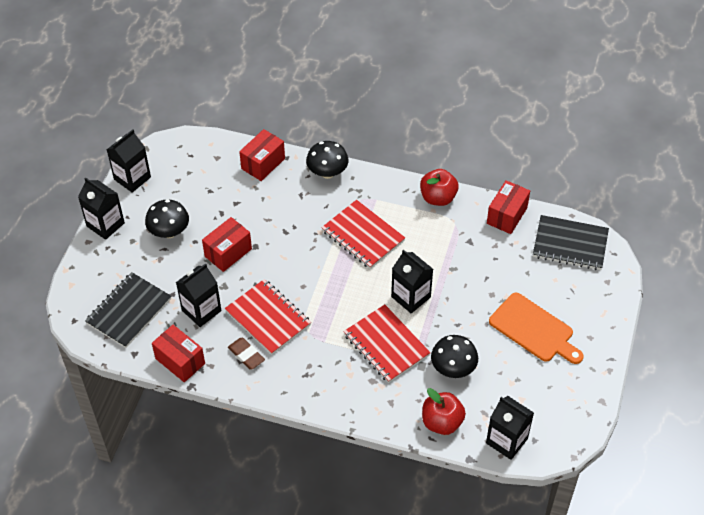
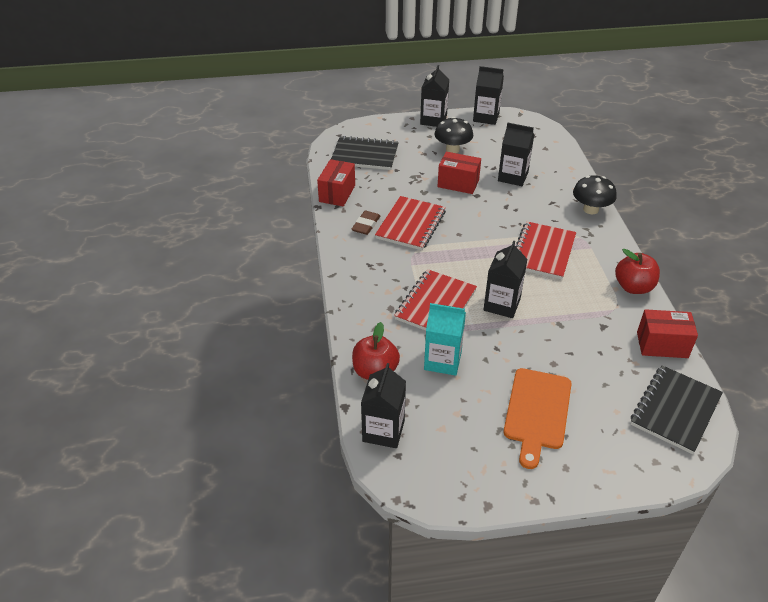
camera: 65 degrees right, 10 degrees down
black carton [176,263,222,327] -> black carton moved to [498,123,534,186]
red box [239,129,285,181] -> none
black mushroom [431,335,478,378] -> turquoise carton [424,303,466,376]
black notebook [533,215,609,270] -> black notebook turned 45 degrees clockwise [630,365,723,454]

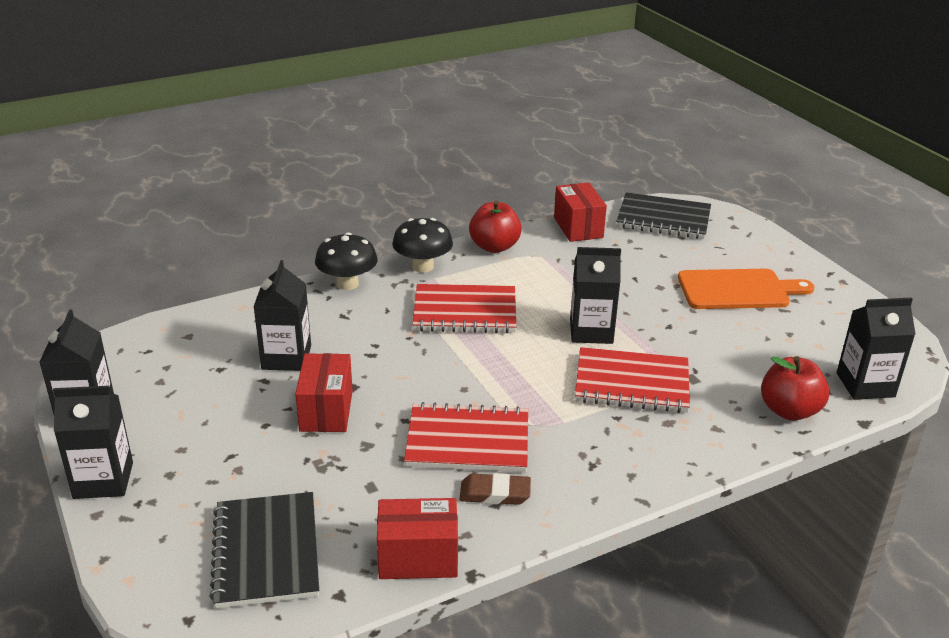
camera: 110 degrees left, 10 degrees down
turquoise carton [424,303,466,376] -> none
black mushroom [434,117,473,153] -> black mushroom moved to [392,218,453,273]

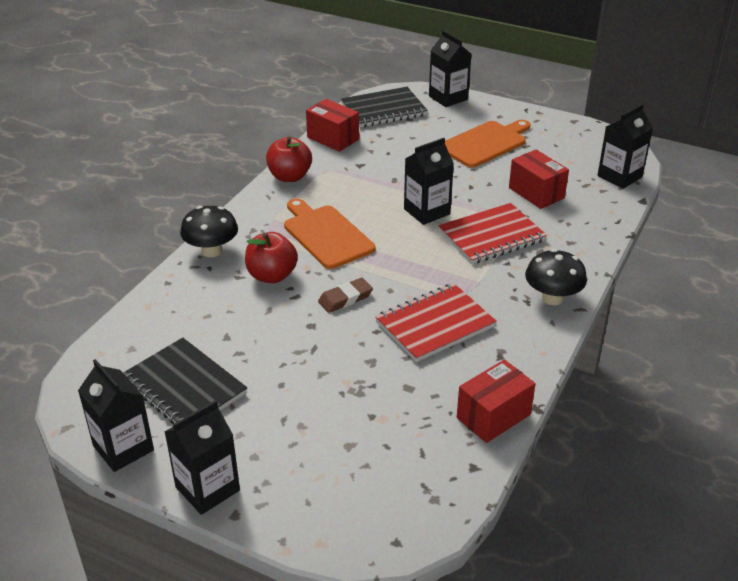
camera: 35 degrees left, 5 degrees up
black notebook [209,492,319,609] -> black notebook moved to [123,338,247,424]
black carton [253,260,311,371] -> black carton moved to [429,30,471,107]
red box [295,353,353,432] -> red box moved to [509,149,569,209]
black mushroom [392,218,453,273] -> black mushroom moved to [525,249,587,305]
red notebook [412,284,516,333] -> orange cutting board [284,198,375,269]
brown eraser [459,473,531,505] -> brown eraser moved to [318,278,373,313]
red apple [761,356,829,421] -> red apple moved to [245,232,298,283]

